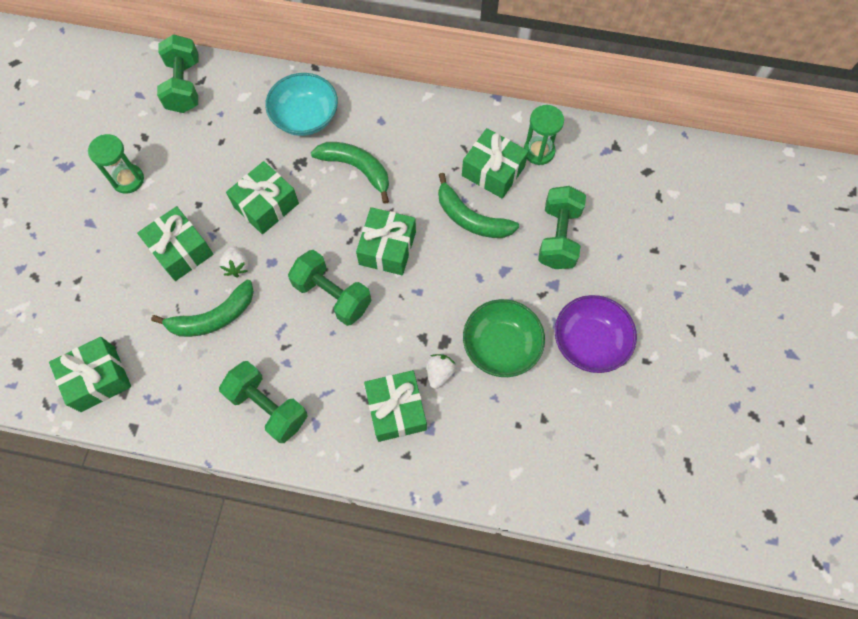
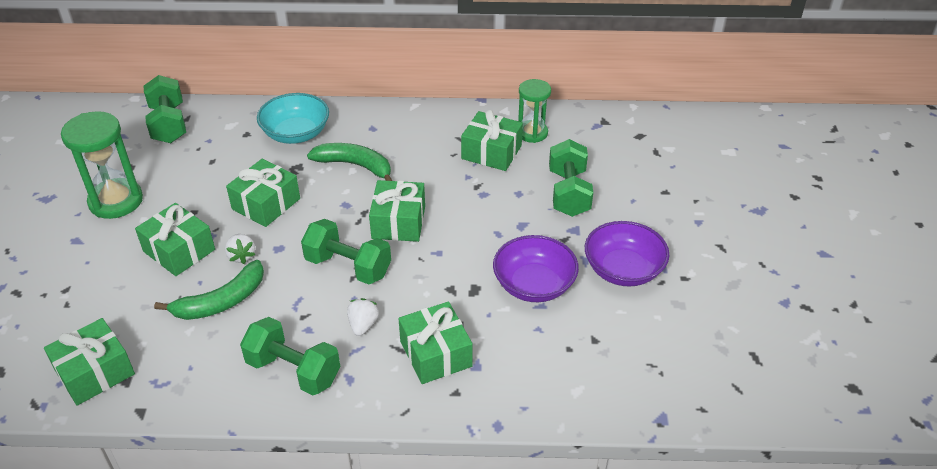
camera: 10 degrees left, 25 degrees down
green hourglass [88,134,144,194] -> green hourglass [61,111,143,219], size x1.56
white strawberry [427,354,456,389] -> white strawberry moved to [347,298,379,336]
green banana [438,173,519,238] -> none
green bowl [463,299,545,377] -> purple bowl [493,235,579,302]

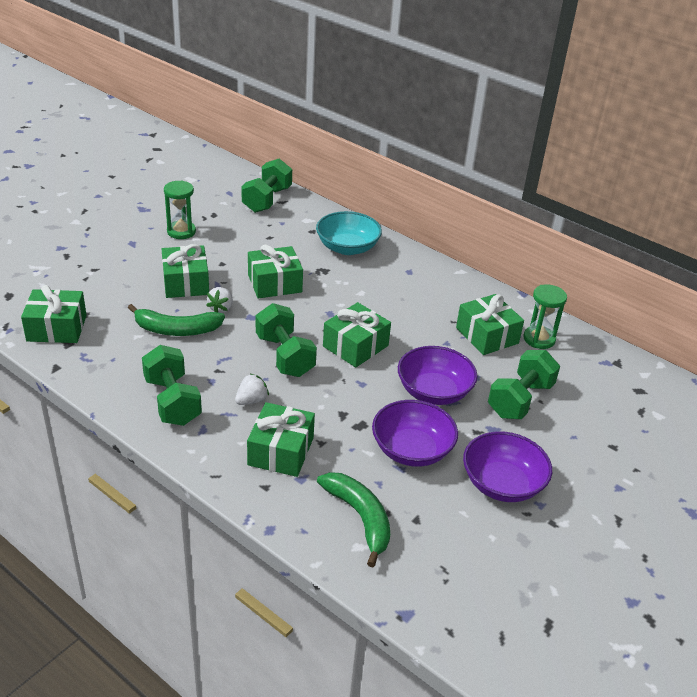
camera: 35 degrees right, 5 degrees down
green hourglass [61,111,143,219] -> green hourglass [164,180,196,239], size x0.64
green banana [307,143,392,181] -> green banana moved to [317,472,390,567]
none -> purple bowl [398,346,477,405]

